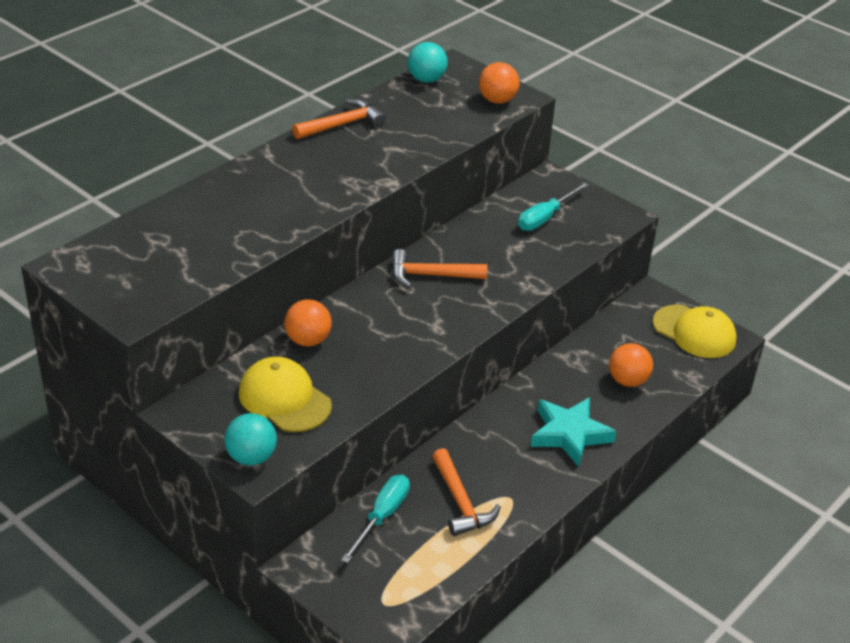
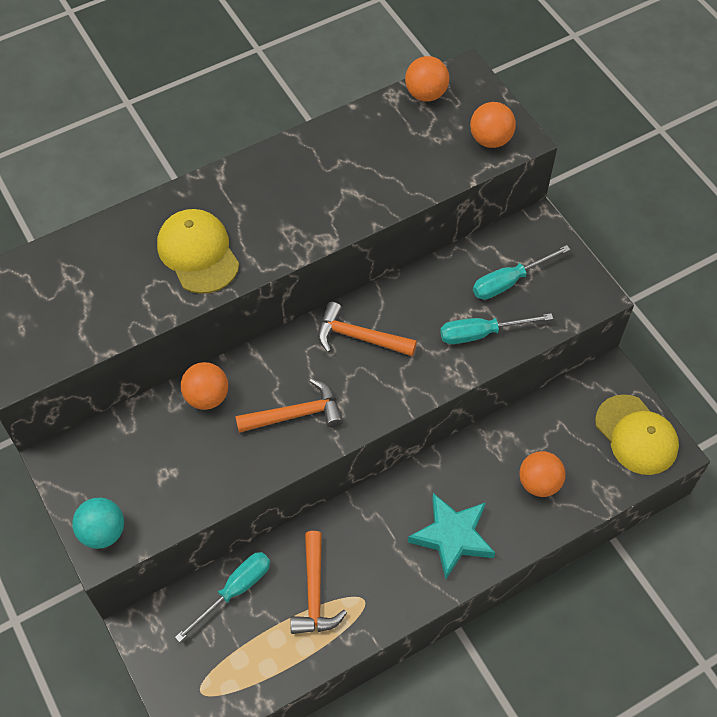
camera: 20 degrees right, 20 degrees up
yellow cap [239,357,332,432] -> yellow cap moved to [157,209,239,294]
orange hammer [292,99,386,139] -> orange hammer moved to [235,378,343,433]
turquoise ball [408,42,448,83] -> orange ball [405,56,449,102]
none -> turquoise screwdriver [440,313,553,344]

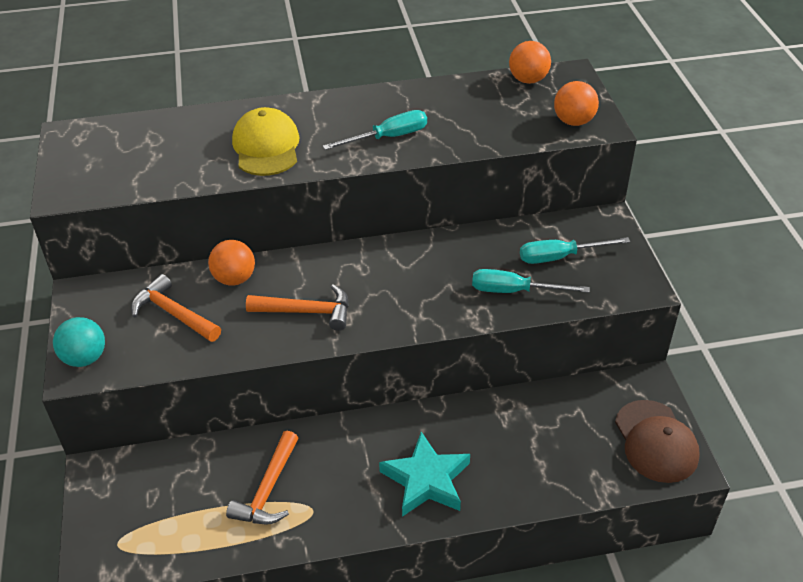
camera: 20 degrees right, 15 degrees down
turquoise screwdriver [175,552,270,642] -> turquoise screwdriver moved to [323,110,427,150]
orange hammer [318,302,417,356] -> orange hammer moved to [131,274,221,342]
orange ball [519,451,566,497] -> none
yellow cap [595,394,679,475] -> brown cap [615,400,700,483]

